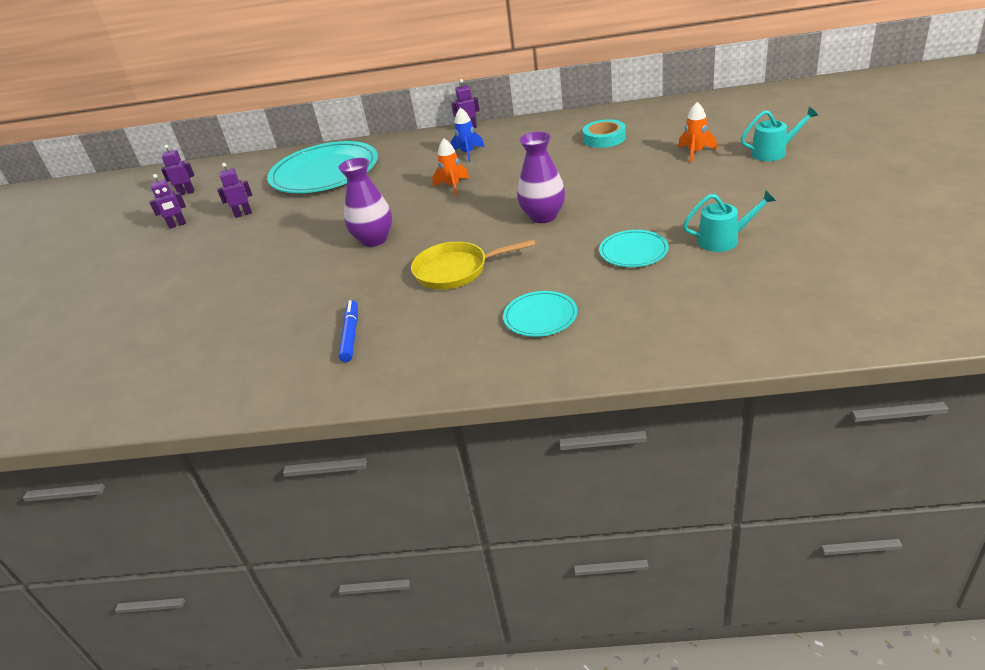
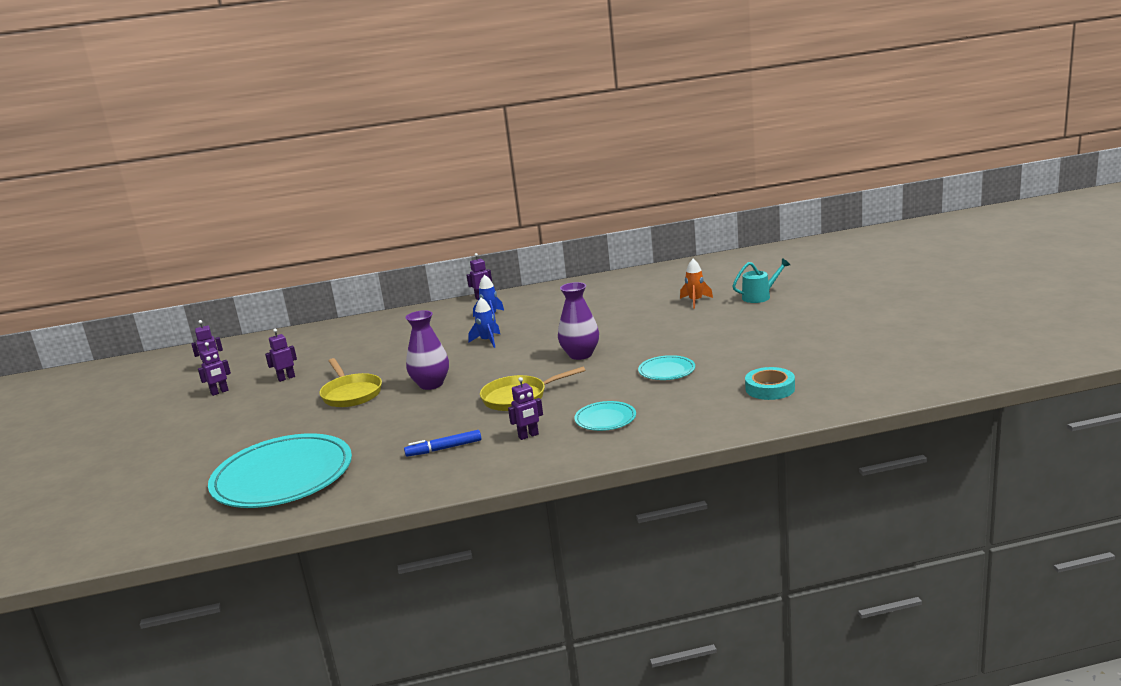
camera: 15 degrees left, 15 degrees down
turquoise plate [267,141,378,193] -> turquoise plate moved to [208,433,352,508]
blue marker [339,300,358,362] -> blue marker turned 90 degrees counterclockwise [404,430,481,457]
orange rocket [432,139,469,196] -> blue rocket [468,298,500,348]
turquoise tape [583,119,626,148] -> turquoise tape moved to [745,367,795,400]
turquoise watering can [683,190,776,252] -> none
none -> yellow pan [319,358,382,407]
none -> purple robot [508,377,543,440]

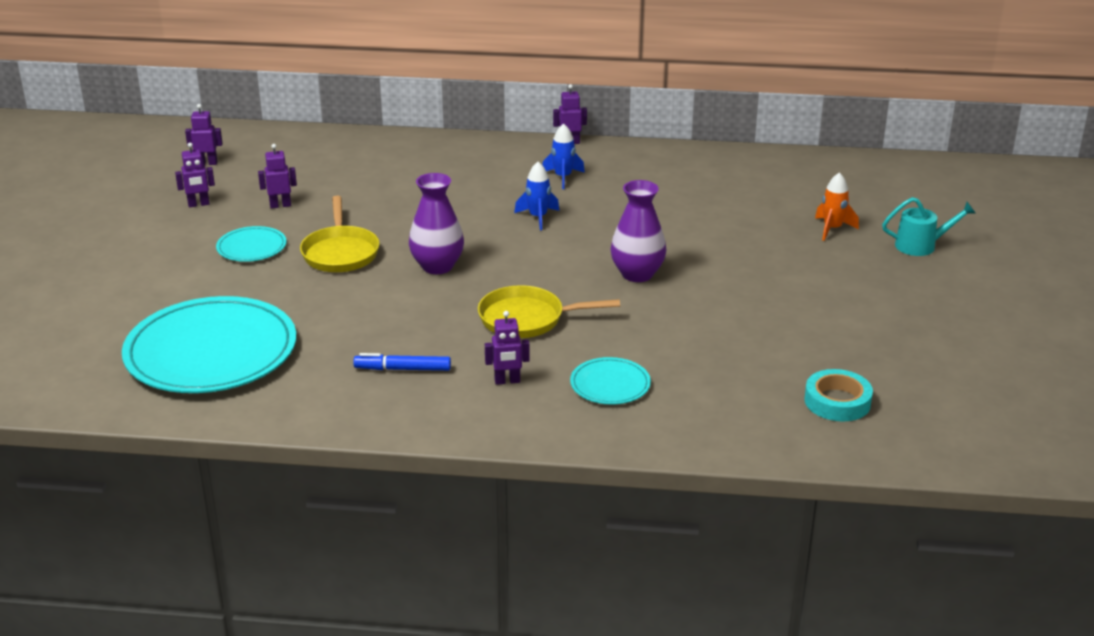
camera: 15 degrees right, 10 degrees up
turquoise plate [638,355,695,380] -> turquoise plate moved to [216,226,287,262]

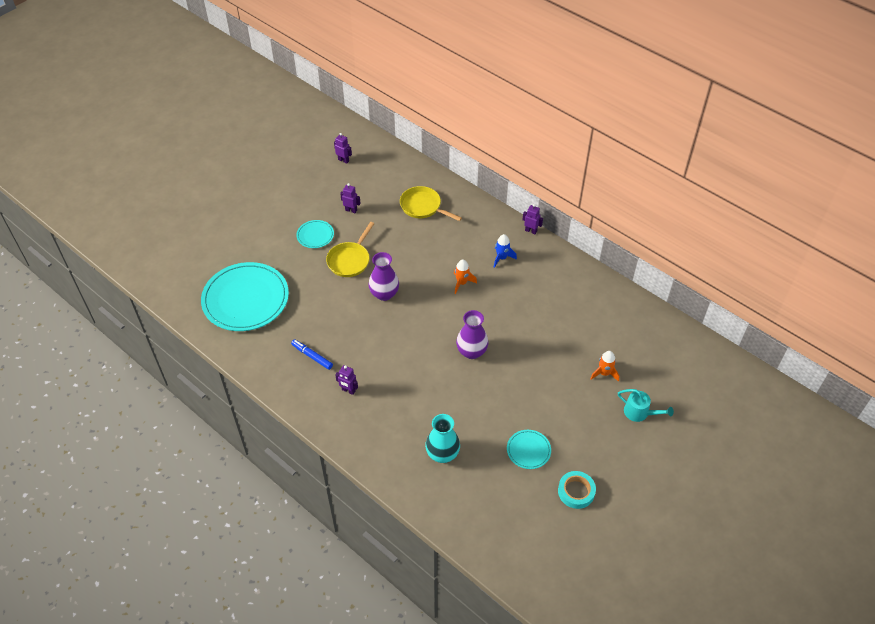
camera: 35 degrees right, 20 degrees up
purple robot [175,143,215,207] -> none
yellow pan [478,285,620,338] -> yellow pan moved to [400,186,462,221]
blue rocket [514,162,559,230] -> orange rocket [454,259,477,294]
turquoise plate [570,357,651,405] -> turquoise plate moved to [507,430,551,469]
turquoise tape [804,369,873,421] -> turquoise tape moved to [558,471,596,509]
none -> turquoise vase [425,414,460,463]

